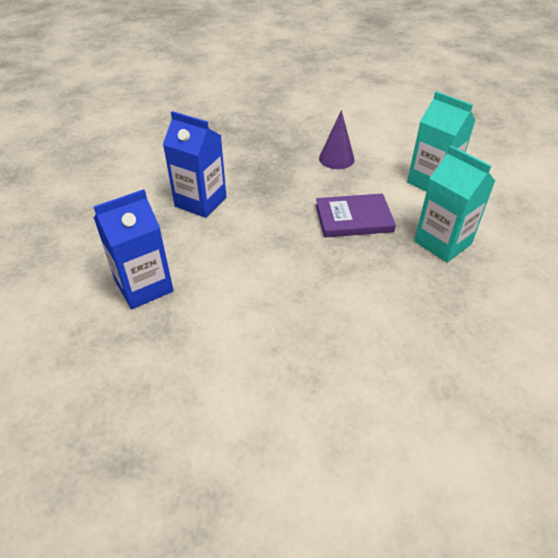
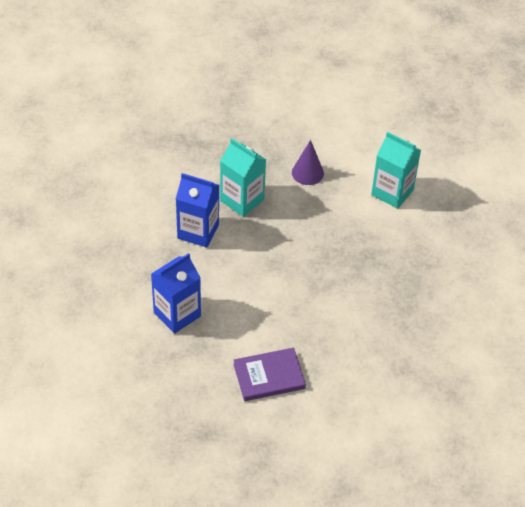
camera: 10 degrees left, 5 degrees up
purple book [316,193,396,238] -> purple book moved to [233,348,306,401]
turquoise carton [414,146,495,262] -> turquoise carton moved to [220,138,266,217]

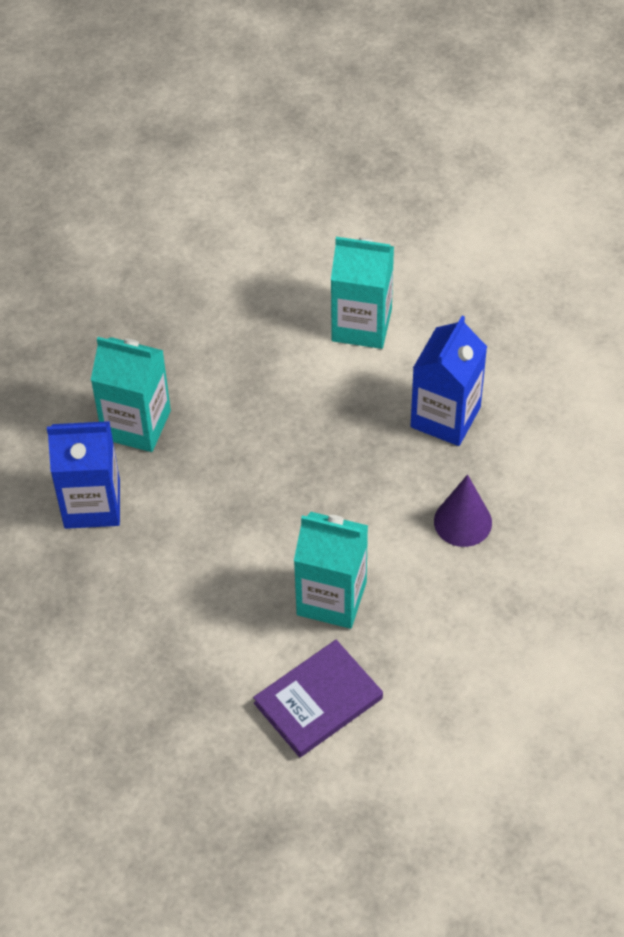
camera: 20 degrees left, 5 degrees up
blue carton [151,253,201,334] -> blue carton moved to [410,316,487,446]
purple cone [292,140,324,185] -> purple cone moved to [434,474,492,547]
none -> turquoise carton [294,512,368,629]

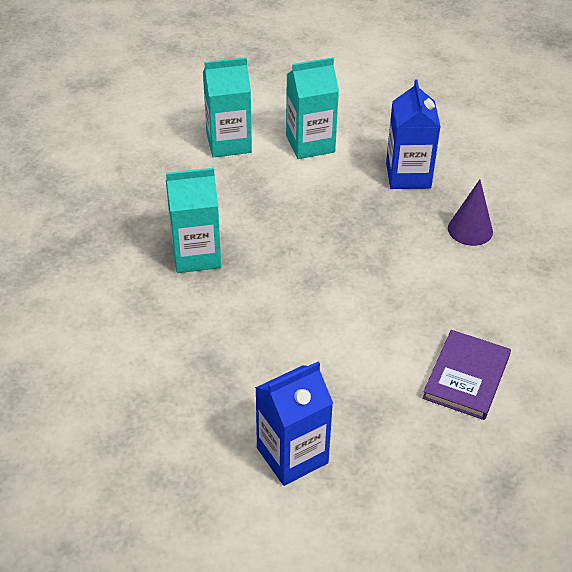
camera: 30 degrees left, 10 degrees down
blue carton [47,421,120,529] -> blue carton moved to [255,362,333,486]
turquoise carton [294,512,368,629] -> turquoise carton moved to [203,57,252,158]

